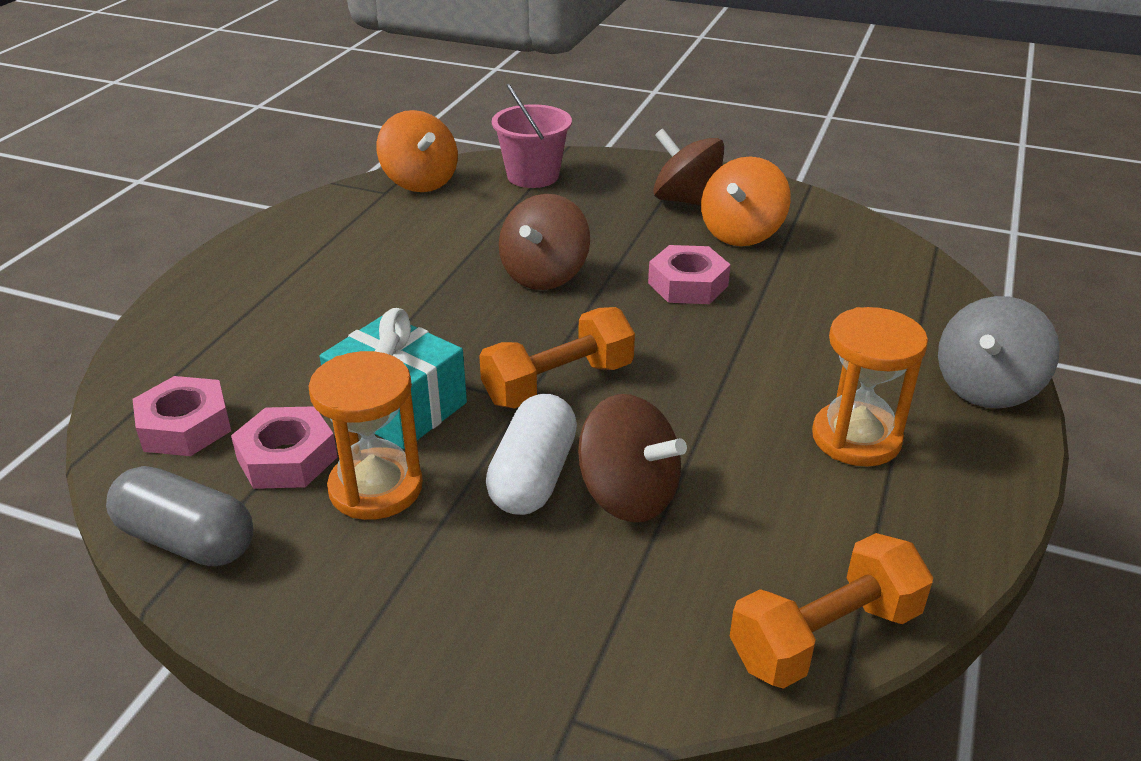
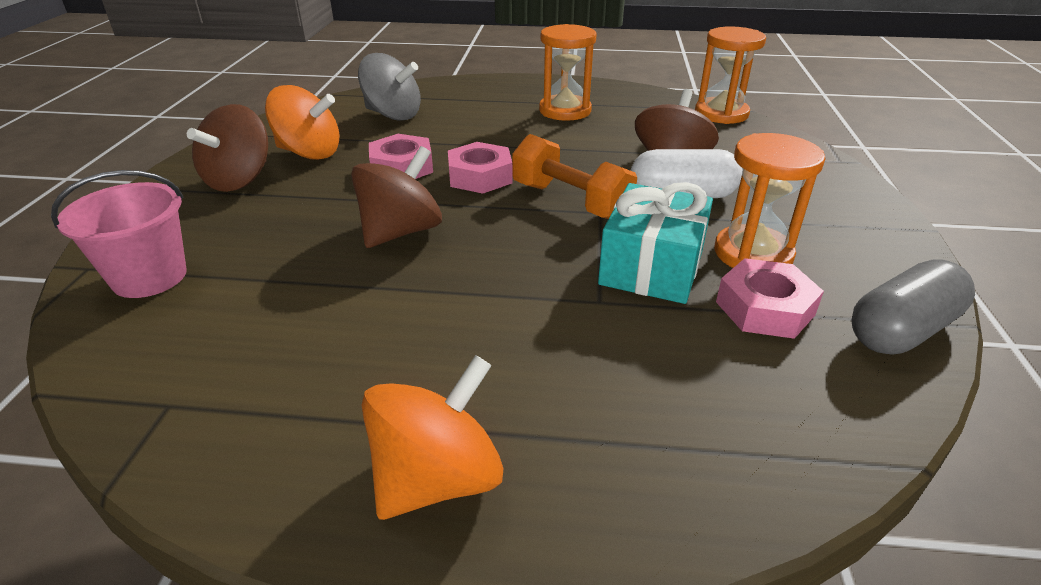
camera: 105 degrees left, 0 degrees up
grey capsule [106,466,253,566] -> grey capsule turned 45 degrees clockwise [851,259,975,355]
pink nut [133,376,231,456] -> pink nut moved to [448,142,513,194]
orange spinning top [377,110,458,192] -> orange spinning top moved to [362,355,503,520]
brown spinning top [499,194,590,290] -> brown spinning top turned 60 degrees counterclockwise [351,146,442,248]
orange dumbbell [730,533,933,689] -> orange hourglass [695,26,766,124]
grey spinning top [938,296,1060,409] -> grey spinning top moved to [358,53,421,121]

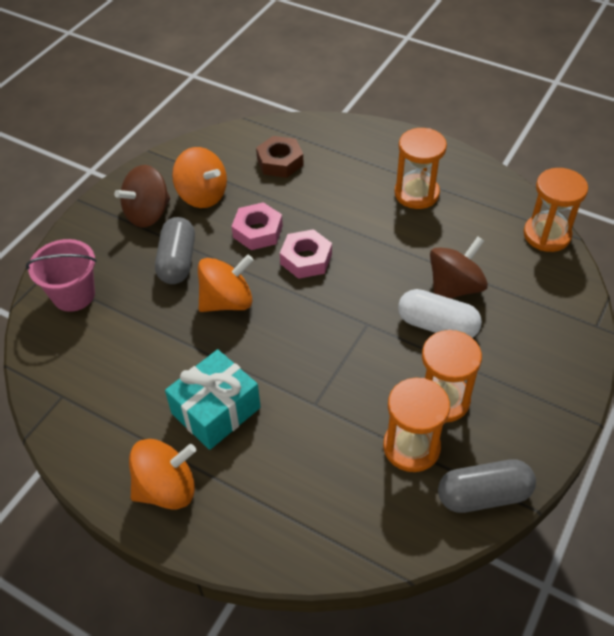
camera: 25 degrees right, 15 degrees up
brown spinning top [351,146,442,248] -> orange spinning top [198,254,253,312]
grey spinning top [358,53,421,121] -> brown nut [256,136,304,178]
orange dumbbell [512,134,637,219] -> none
turquoise gift [598,182,713,304] -> turquoise gift moved to [165,349,261,450]
pink nut [716,258,824,339] -> orange hourglass [383,378,450,472]
none -> grey capsule [155,217,195,284]

